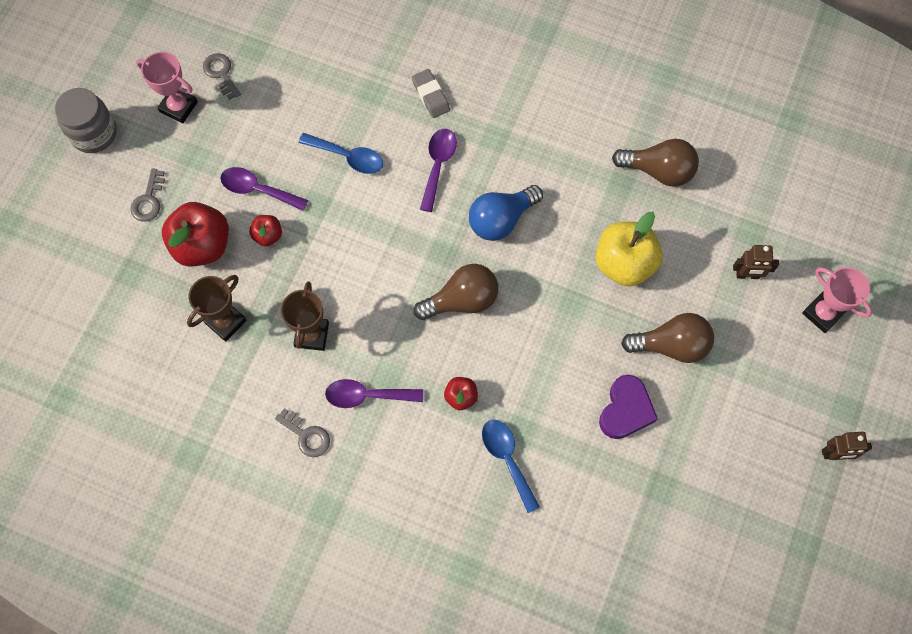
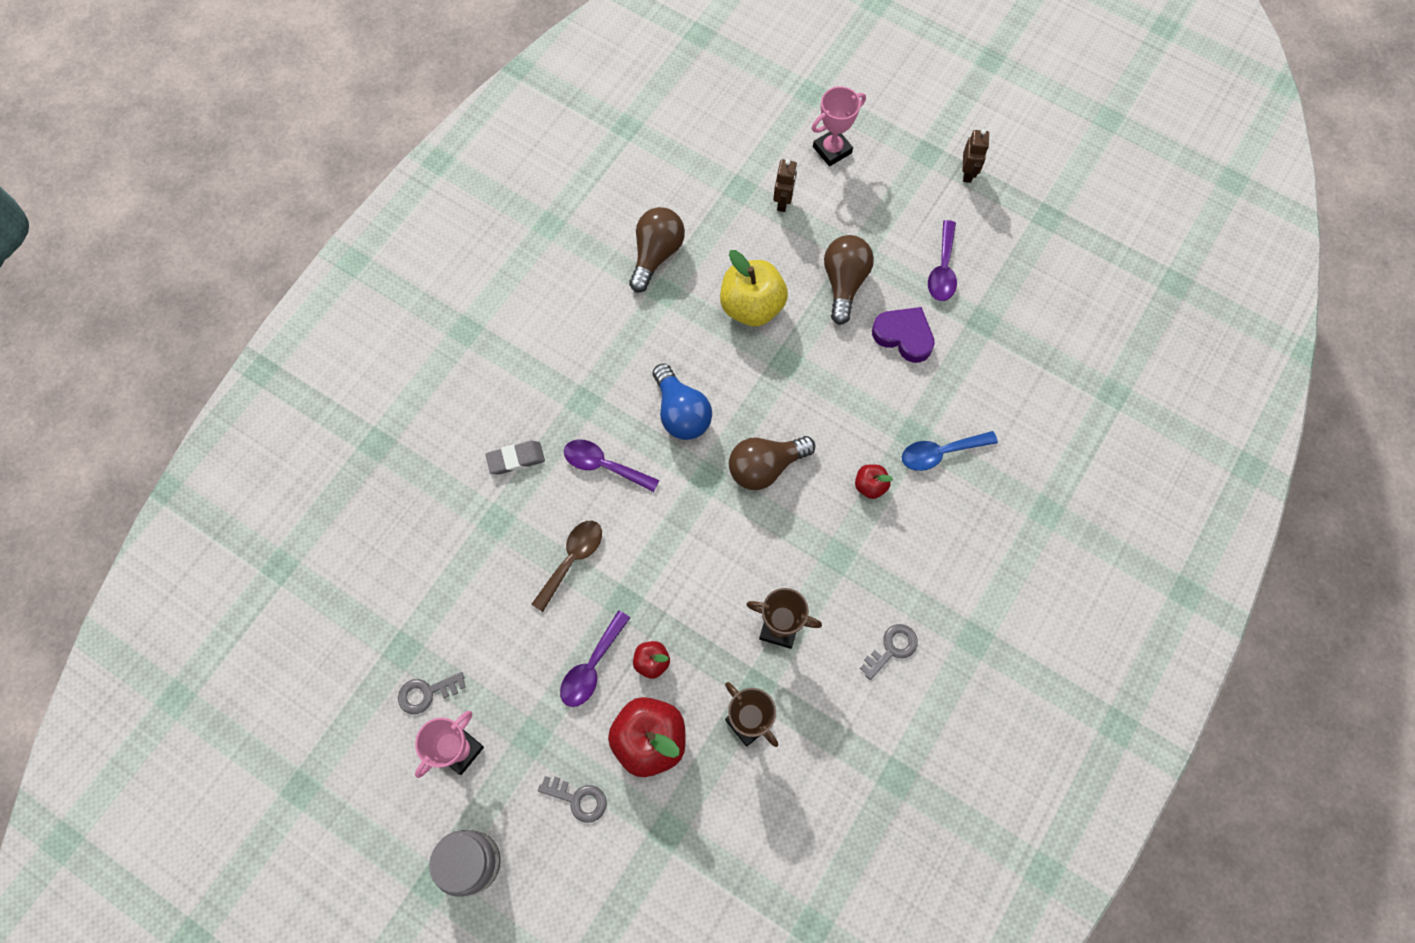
camera: 80 degrees left, 0 degrees up
blue spoon [298,133,383,174] -> brown spoon [531,521,602,612]
purple spoon [325,379,423,408] -> purple spoon moved to [928,220,957,301]
brown light bulb [414,264,498,320] -> brown light bulb turned 105 degrees counterclockwise [729,436,815,490]

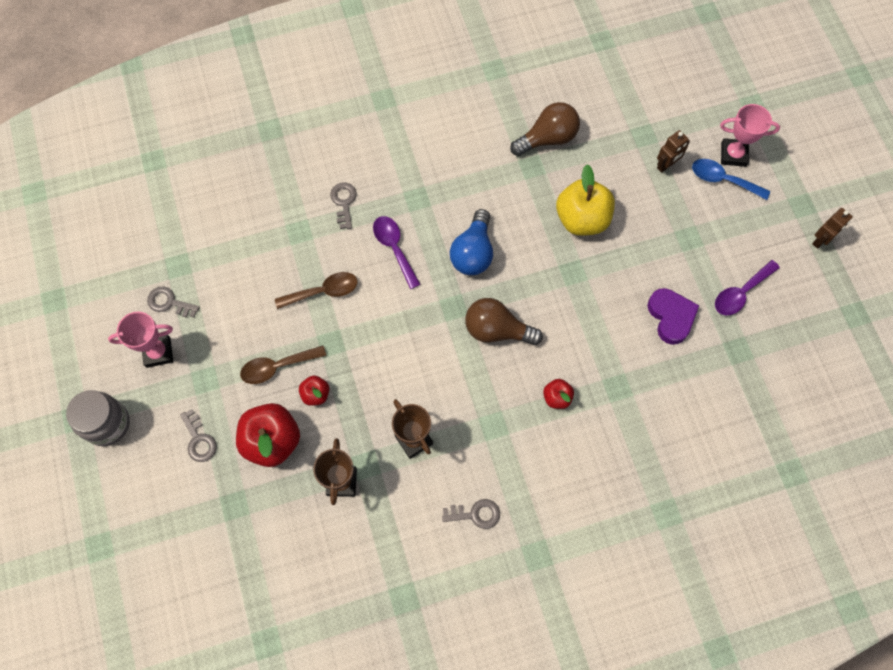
camera: 40 degrees right, 0 degrees up
grey eraser [485,441,545,475] -> grey key [330,183,357,229]
purple spoon [560,610,630,707] -> brown spoon [240,345,327,384]
brown light bulb [824,235,874,325] -> none
blue spoon [902,431,998,471] -> blue spoon moved to [692,159,770,200]

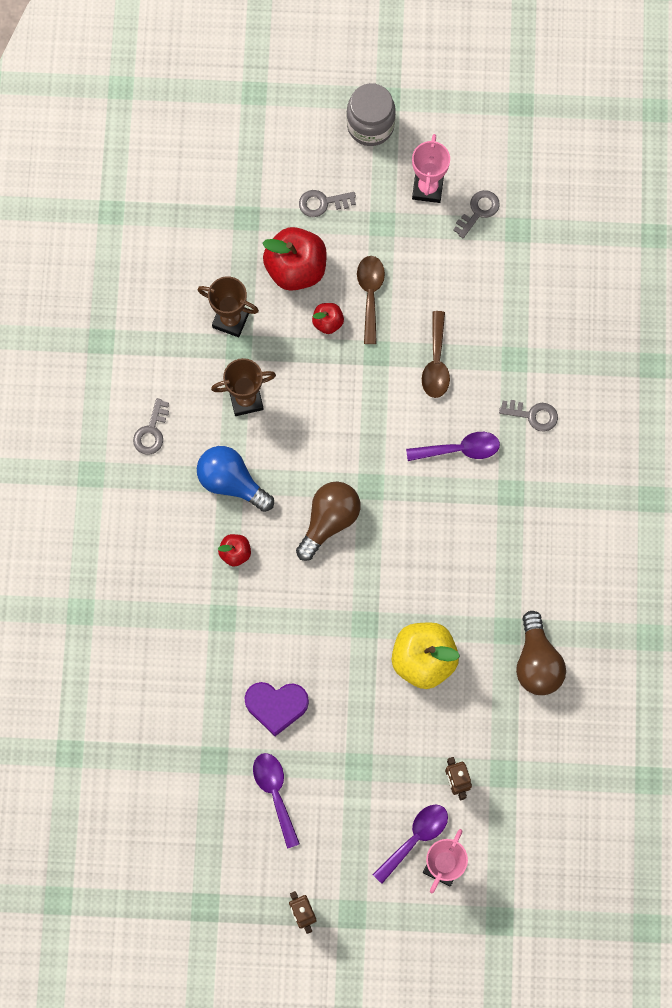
camera: 110 degrees right, 5 degrees up
blue light bulb [450,209,493,275] -> blue light bulb moved to [197,446,274,512]
blue spoon [692,159,770,200] -> purple spoon [372,804,448,884]

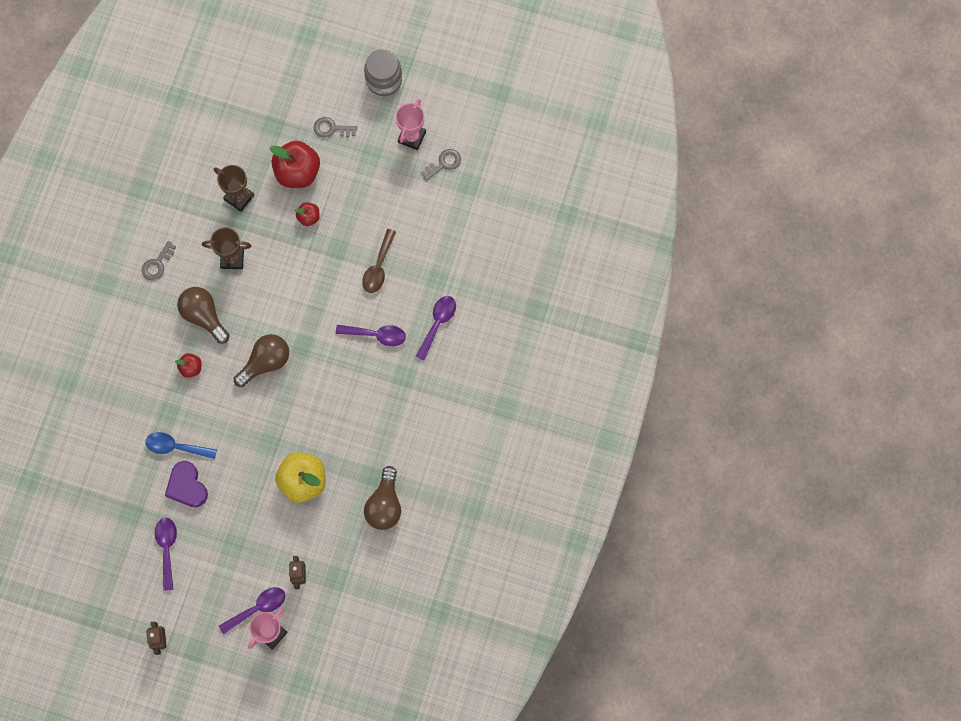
camera: 15 degrees right, 0 degrees up
blue light bulb [197,446,274,512] -> brown light bulb [177,287,230,344]
purple heart [244,682,309,736] -> purple heart turned 45 degrees clockwise [165,461,208,507]
brown spoon [357,256,385,344] -> none
grey key [499,400,558,432] -> purple spoon [415,296,456,360]
none -> blue spoon [146,432,217,459]

